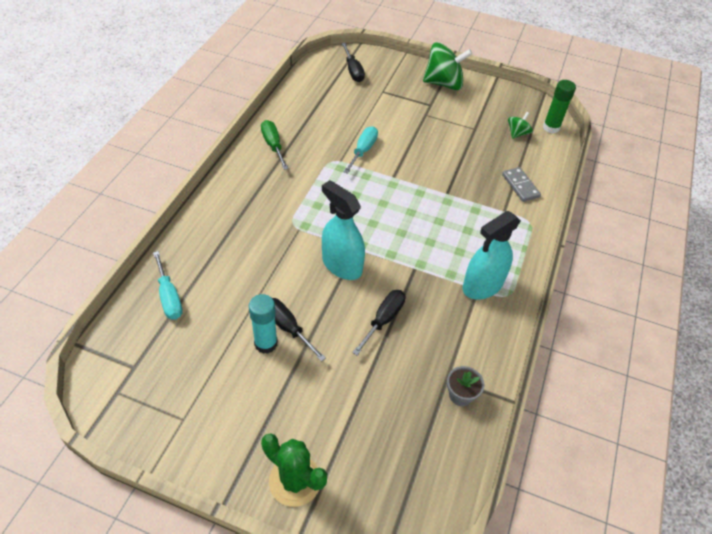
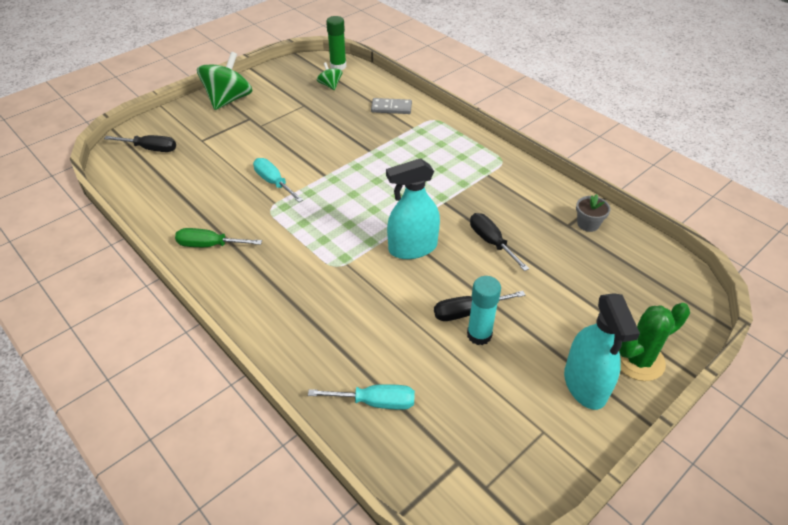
camera: 60 degrees left, 5 degrees down
turquoise spray bottle [463,211,521,300] -> turquoise spray bottle moved to [564,293,640,410]

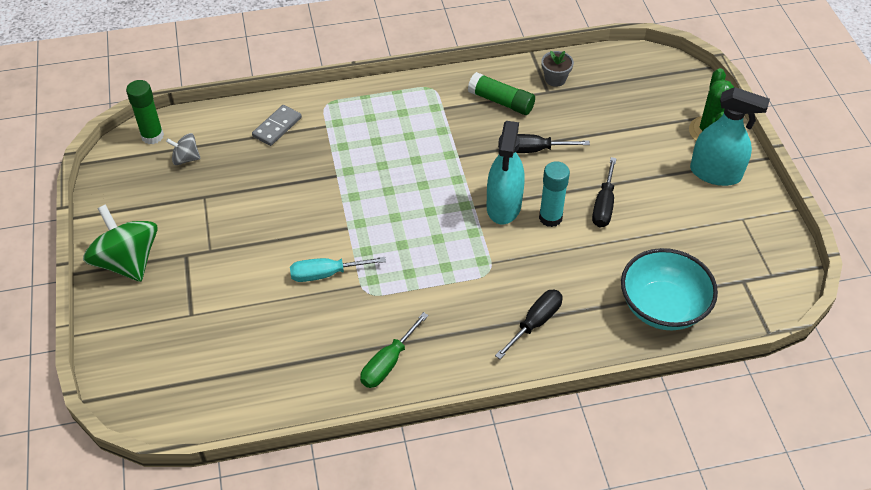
camera: 60 degrees left, 5 degrees up
black screwdriver [104,135,176,152] -> black screwdriver moved to [495,290,563,359]
turquoise screwdriver [308,384,415,410] -> turquoise bowl [621,248,718,330]
green spinning top [317,62,342,90] -> grey spinning top [166,133,201,165]
turquoise glue stick [467,276,501,345] -> turquoise glue stick moved to [539,162,570,227]
none -> green glue stick [468,72,535,115]

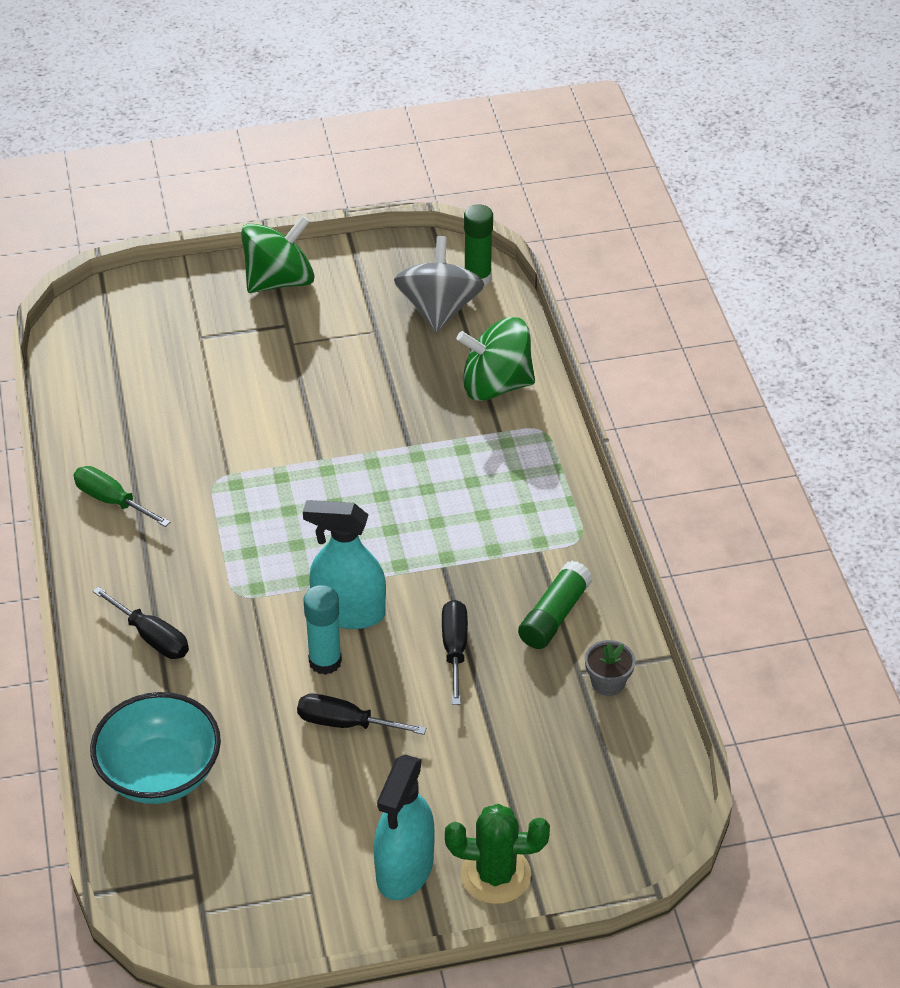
camera: 90 degrees right, 5 degrees down
grey spinning top [166,133,201,165] -> grey spinning top [394,236,485,333], size x2.00
grey domino [252,105,302,146] -> green spinning top [456,317,535,401]
turquoise screwdriver [290,257,386,282] -> none

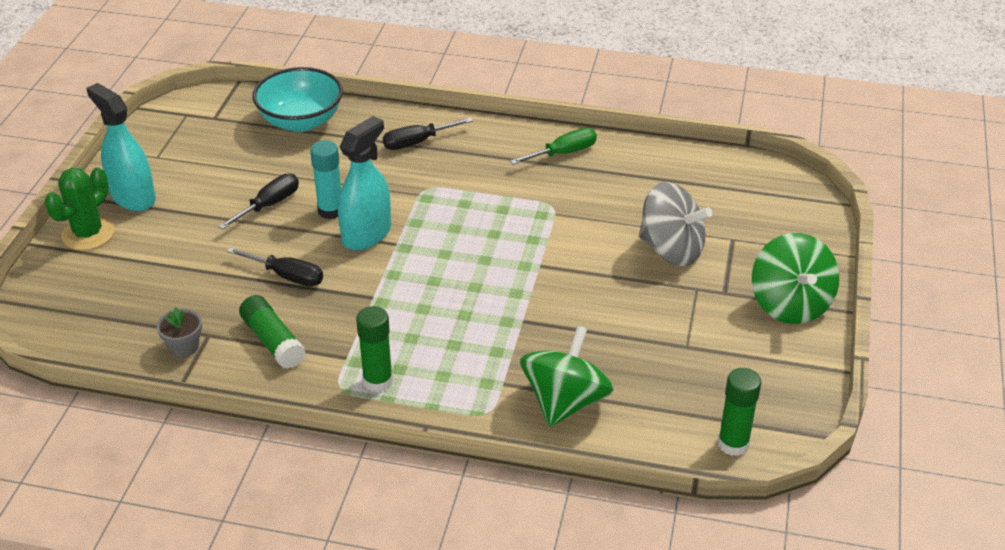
camera: 115 degrees right, 5 degrees down
grey spinning top [394,236,485,333] -> grey spinning top moved to [639,182,712,266]
none -> green glue stick [356,306,393,392]

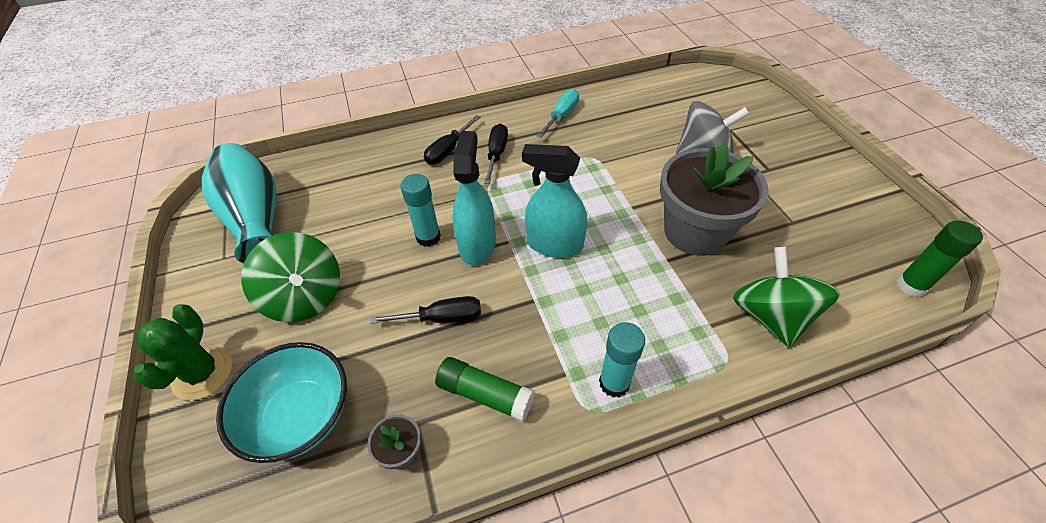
camera: 30 degrees left, 10 degrees up
turquoise spray bottle [86,83,156,211] -> turquoise spray bottle moved to [522,144,587,258]
black screwdriver [218,173,299,230] -> black screwdriver moved to [484,124,508,184]
turquoise bowl [252,67,343,132] -> turquoise bowl moved to [216,342,347,463]
green glue stick [356,306,393,392] -> turquoise glue stick [599,322,645,398]
green screwdriver [510,128,597,165] -> turquoise screwdriver [537,89,579,138]
green spinning top [752,233,839,324] -> green spinning top moved to [241,232,340,322]
none -> turquoise vase [202,143,277,263]
none -> grey flower pot [660,143,769,256]

